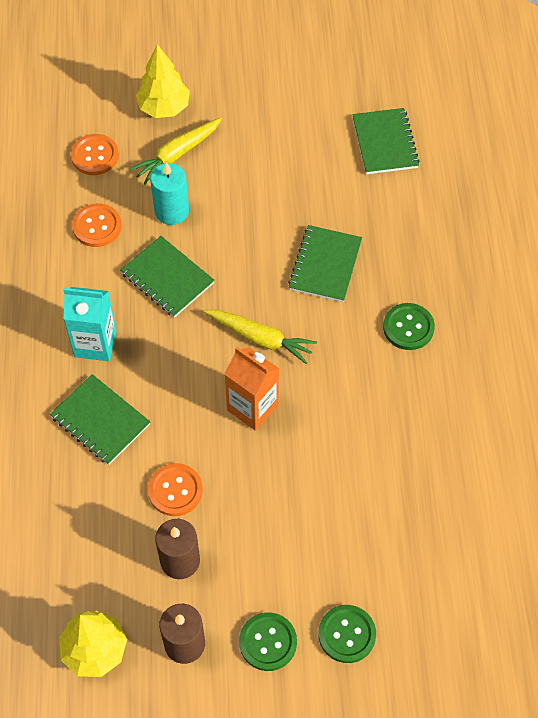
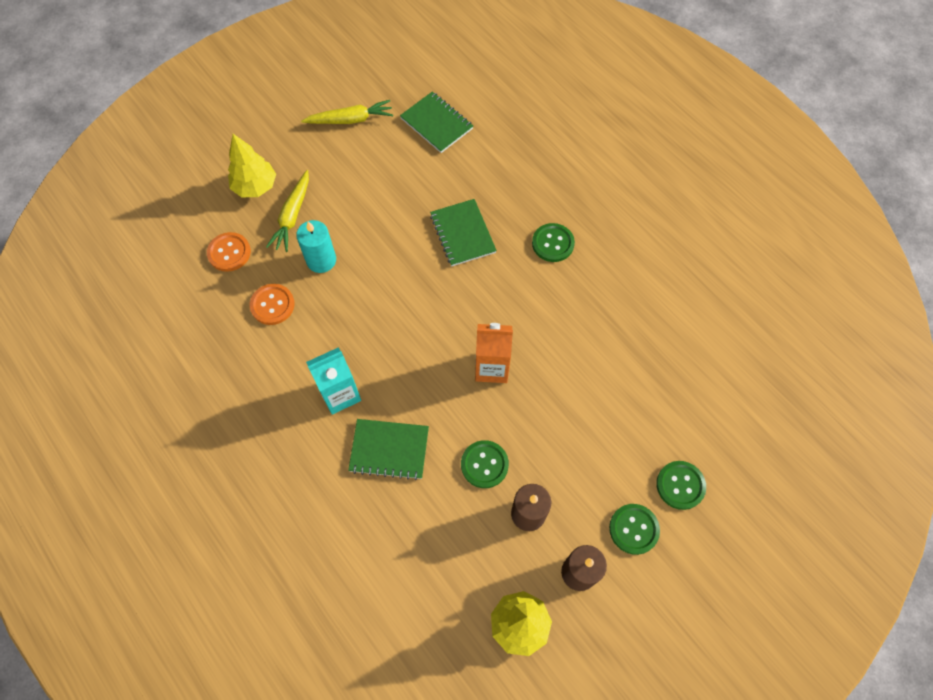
camera: 35 degrees left, 5 degrees up
green notebook [120,236,215,318] -> none
orange button [148,463,203,516] -> green button [461,440,509,488]
yellow carrot [203,310,317,364] -> yellow carrot moved to [301,100,393,124]

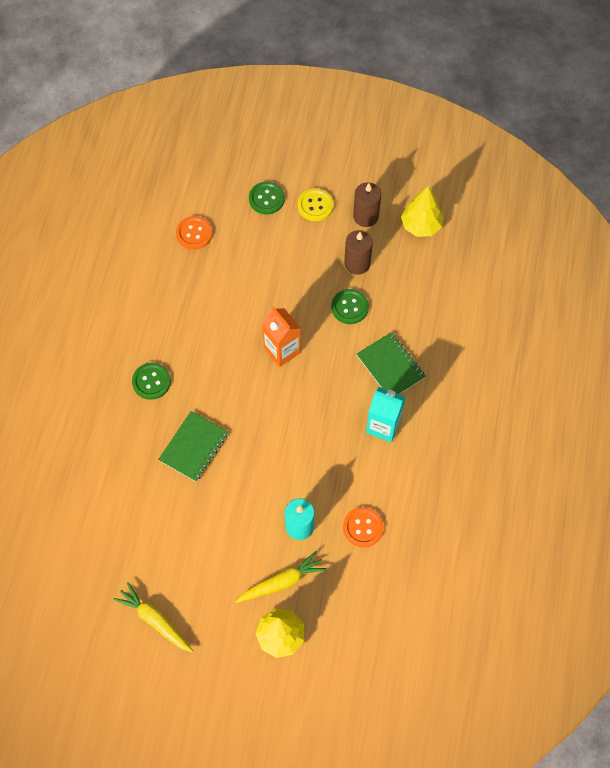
camera: 130 degrees left, 0 degrees up
orange button [207,232,251,272] -> orange button moved to [176,216,213,250]
green notebook [400,92,473,153] -> none
green button [609,504,660,555] -> yellow button [298,188,333,221]

